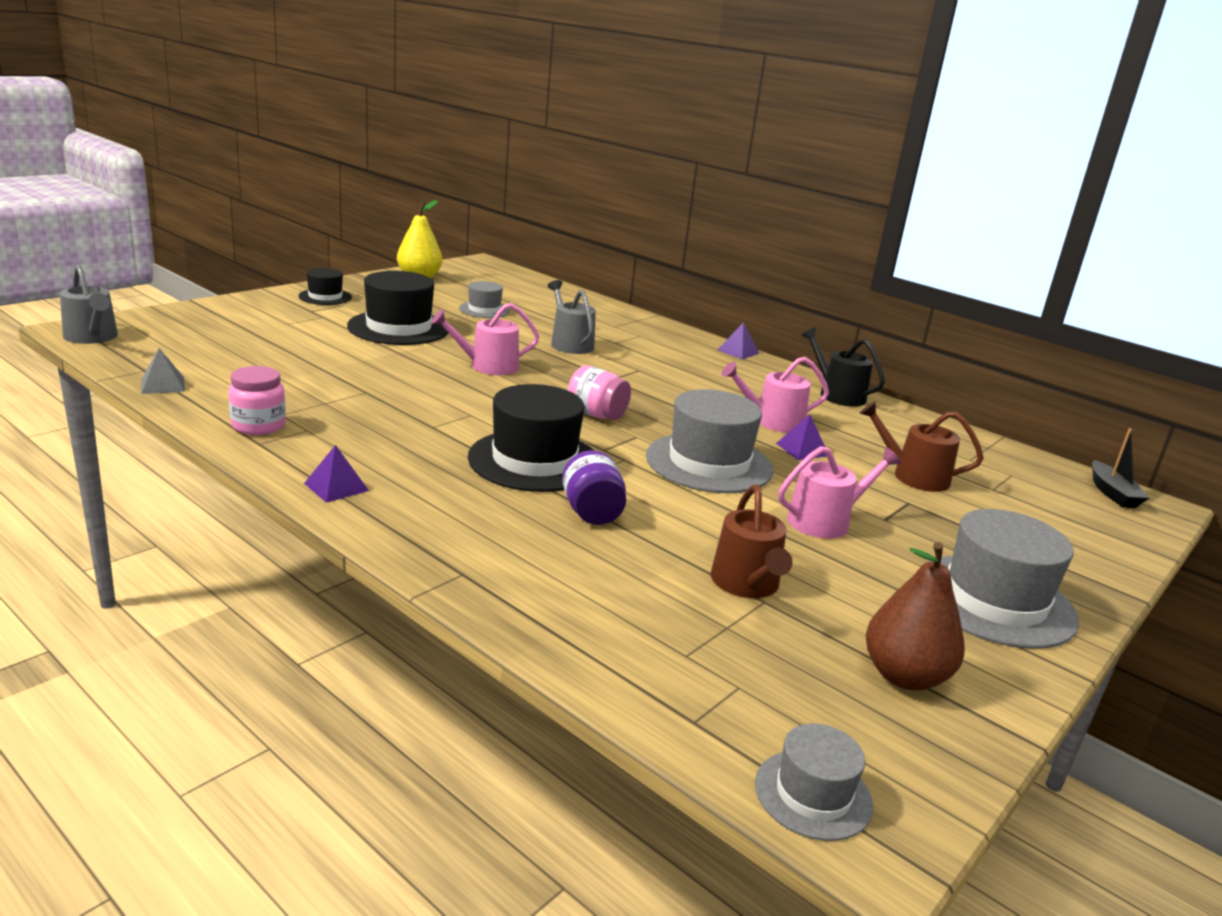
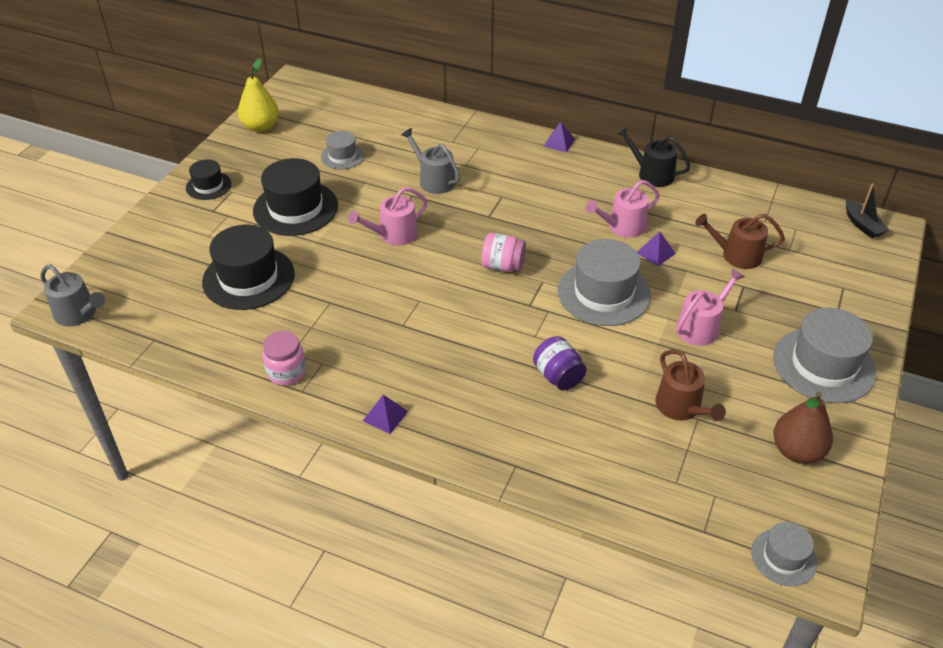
camera: 15 degrees left, 20 degrees up
grey pyramid [141,348,185,394] -> none
black hat [468,384,593,492] -> black hat moved to [202,225,295,310]

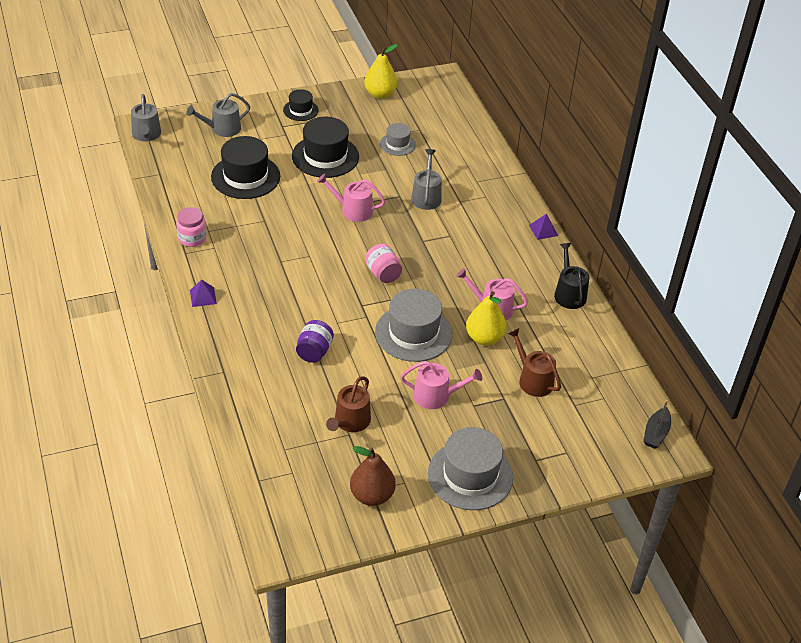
camera: 45 degrees right, 0 degrees up
purple pyramid [637,232,676,266] -> yellow pear [466,291,507,345]
grey hat [751,522,817,586] -> none
none -> grey watering can [187,93,250,137]

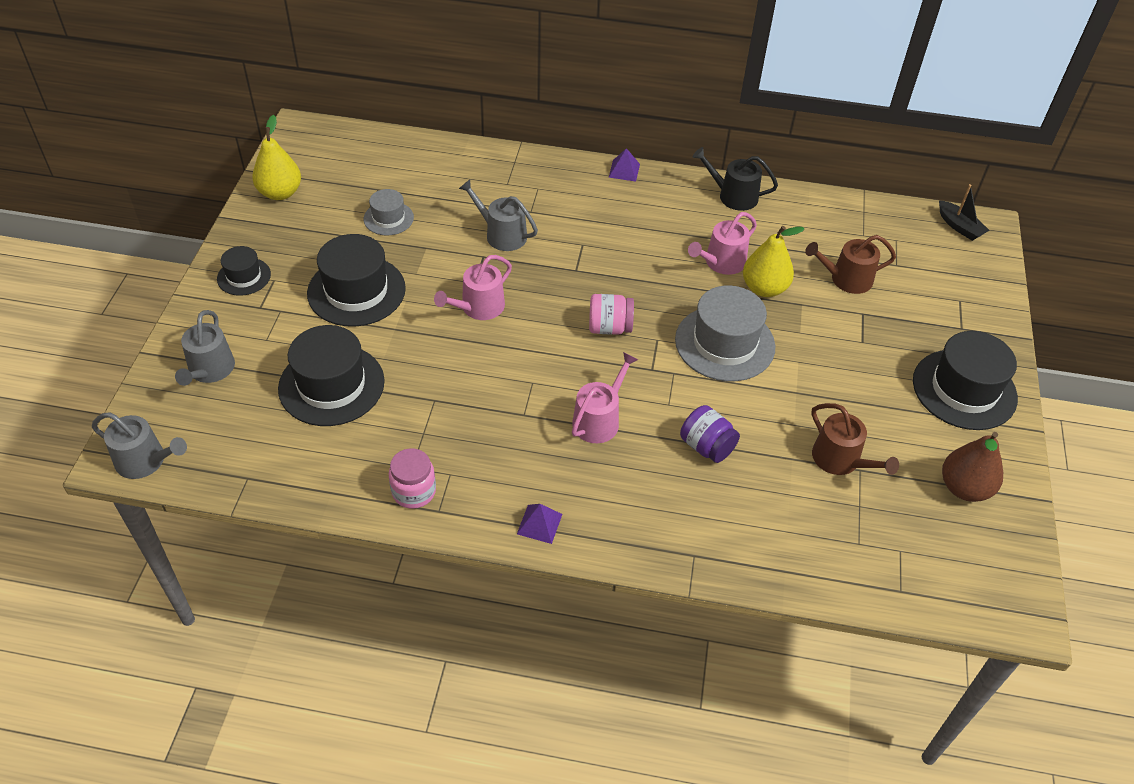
camera: 60 degrees left, 5 degrees up
pink watering can [401,361,482,409] -> pink watering can moved to [572,352,638,443]
grey hat [428,427,513,510] -> black hat [913,331,1018,430]

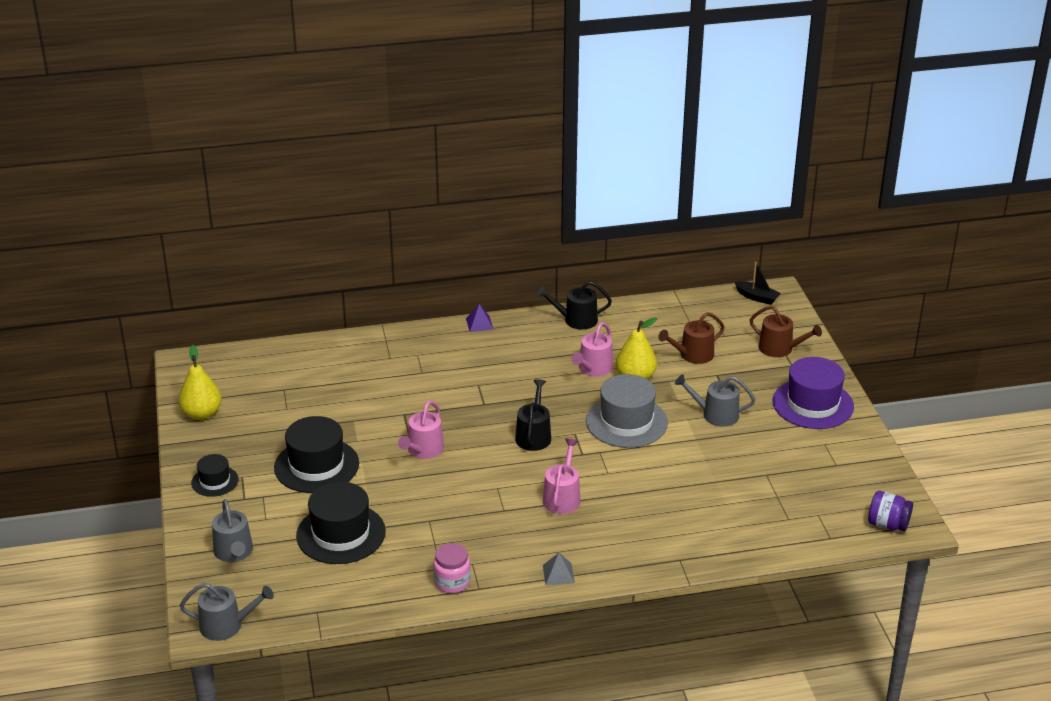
camera: 20 degrees left, 15 degrees down
grey hat [364,189,414,236] -> none
grey watering can [459,180,538,251] -> grey watering can moved to [675,374,755,427]
purple pyramid [517,504,562,544] -> grey pyramid [543,553,575,585]
pink jar [589,294,634,335] -> black watering can [515,379,551,451]
purple jar [680,405,740,463] -> purple jar moved to [868,491,913,531]
brown watering can [811,403,899,475] -> brown watering can moved to [750,306,822,357]
black hat [913,331,1018,430] -> purple hat [772,357,854,429]
brown pear [942,432,1003,502] -> none

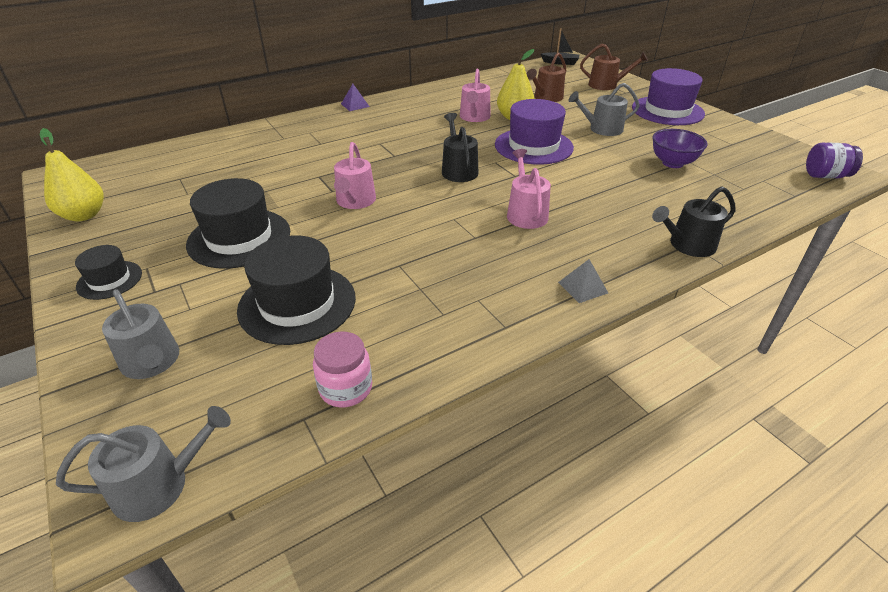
camera: 20 degrees left, 5 degrees up
pink jar [433,543,471,593] -> pink jar moved to [313,332,372,407]
black watering can [537,281,612,330] -> black watering can moved to [652,186,736,257]
grey hat [586,374,668,448] -> purple hat [495,99,574,165]
none -> purple bowl [653,129,708,168]

